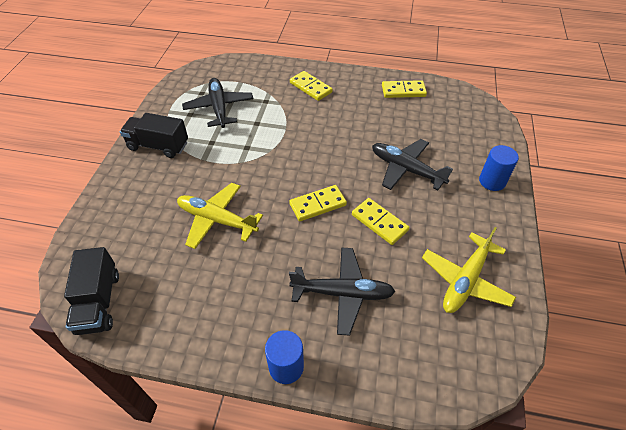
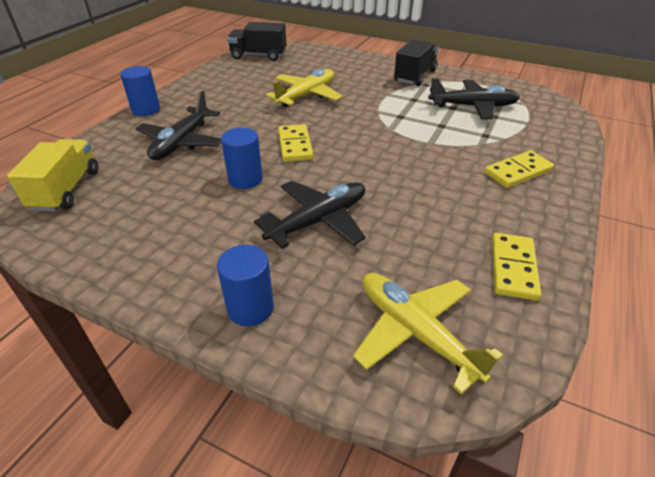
camera: 105 degrees right, 10 degrees down
yellow domino [352,198,409,245] -> blue cylinder [221,128,263,189]
yellow plane [422,227,516,313] -> yellow plane moved to [353,273,503,395]
none -> yellow truck [7,139,98,211]

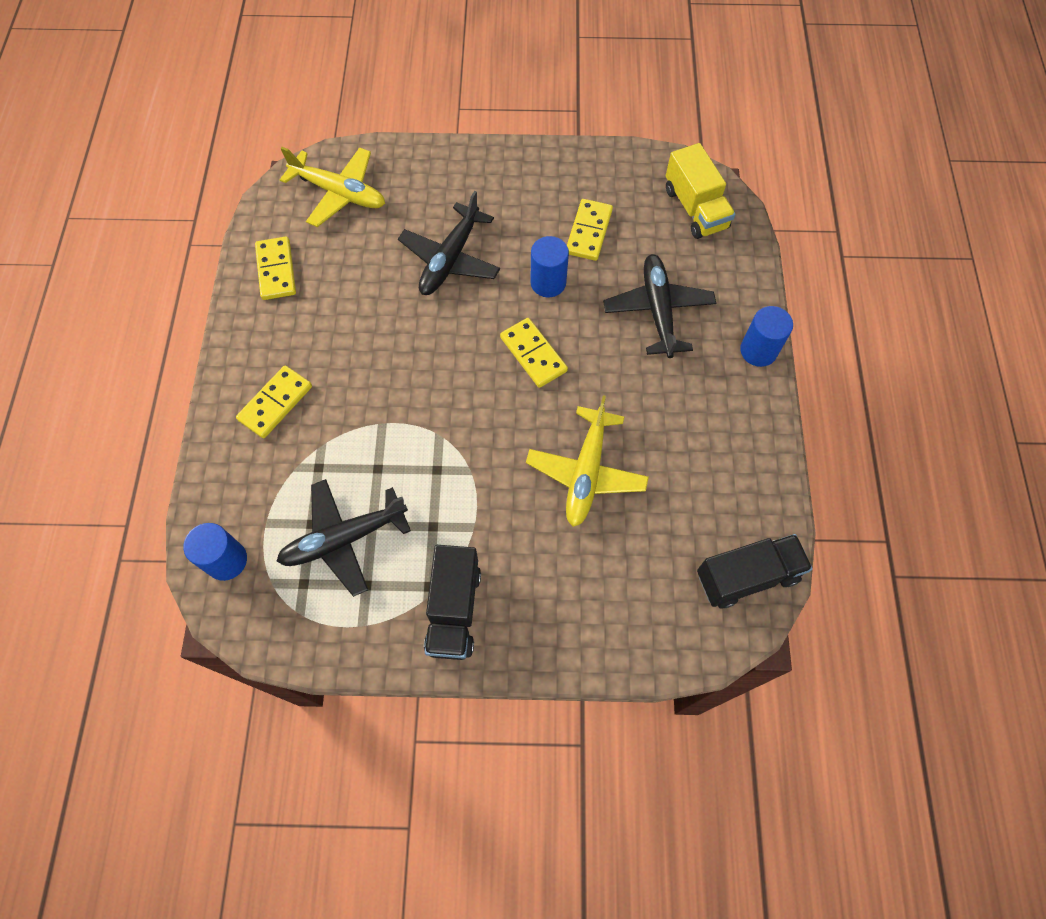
camera: 155 degrees right, 25 degrees up
blue cylinder [217,245,274,326] -> blue cylinder moved to [183,523,247,581]
none -> yellow domino [567,199,613,261]

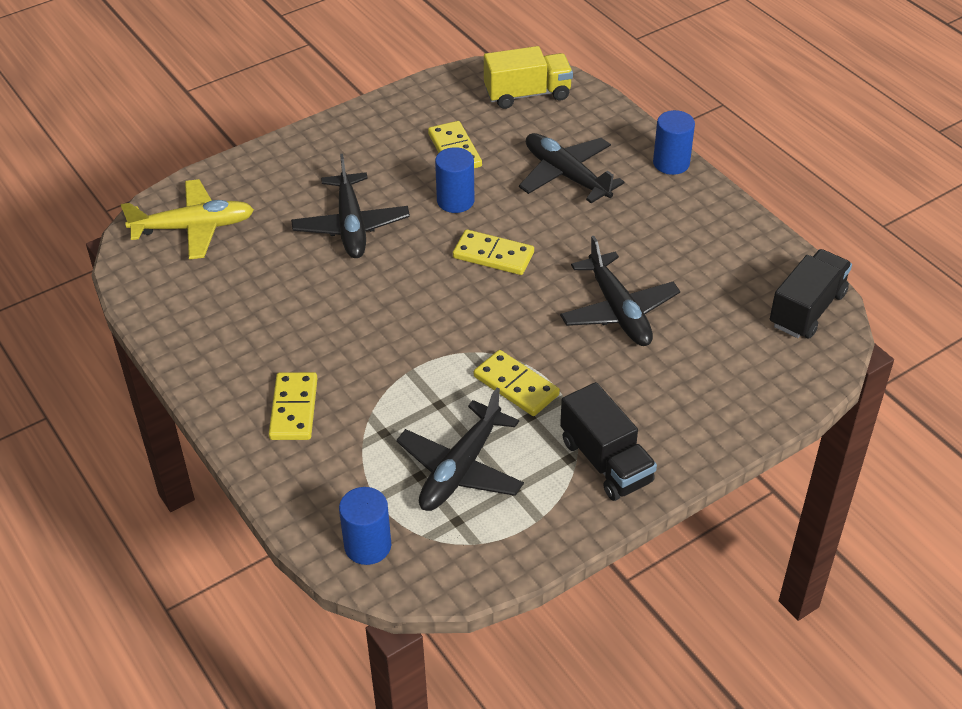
camera: 35 degrees left, 20 degrees down
yellow domino [255,236,296,300] -> yellow domino moved to [474,350,560,416]
yellow plane [526,395,649,527] -> black plane [560,236,680,346]
yellow truck [666,143,736,239] -> yellow truck turned 45 degrees counterclockwise [484,46,573,109]

